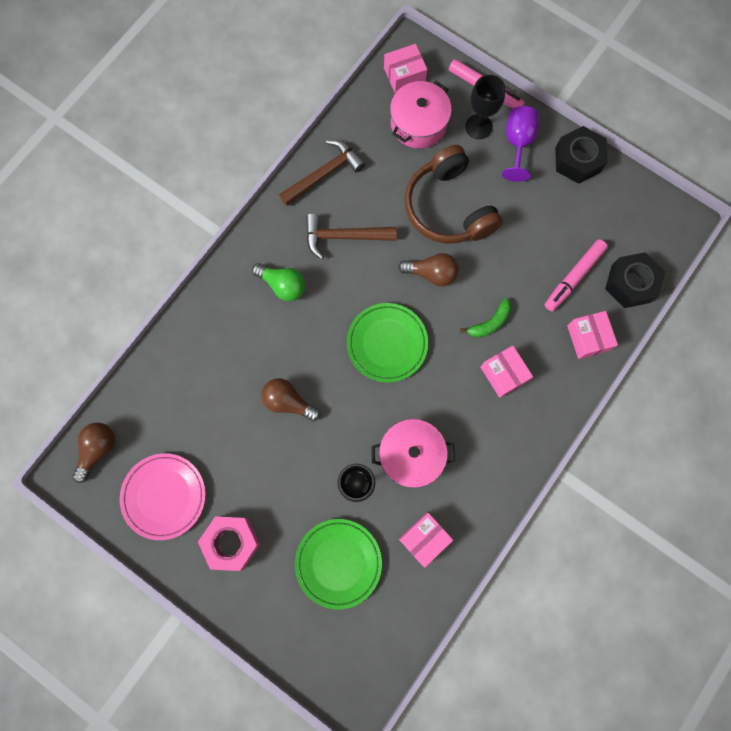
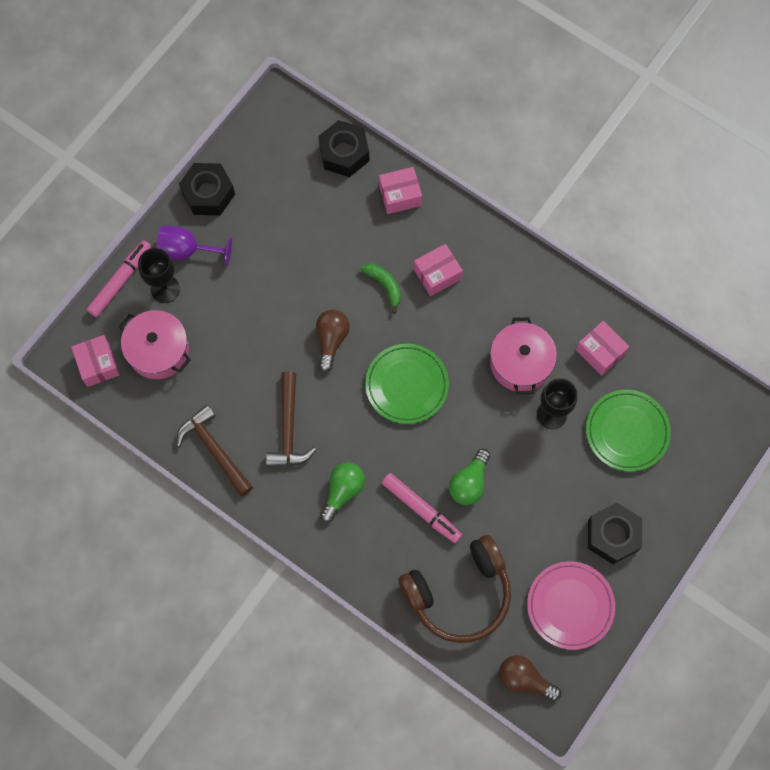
camera: 90 degrees left, 5 degrees down
pink nut [198,516,260,571] -> black nut [588,503,642,564]
brown light bulb [261,378,320,422] -> green light bulb [449,449,490,505]
brown headphones [405,145,503,244] -> brown headphones moved to [398,535,511,643]
pink marker [545,239,608,311] -> pink marker moved to [382,473,462,543]

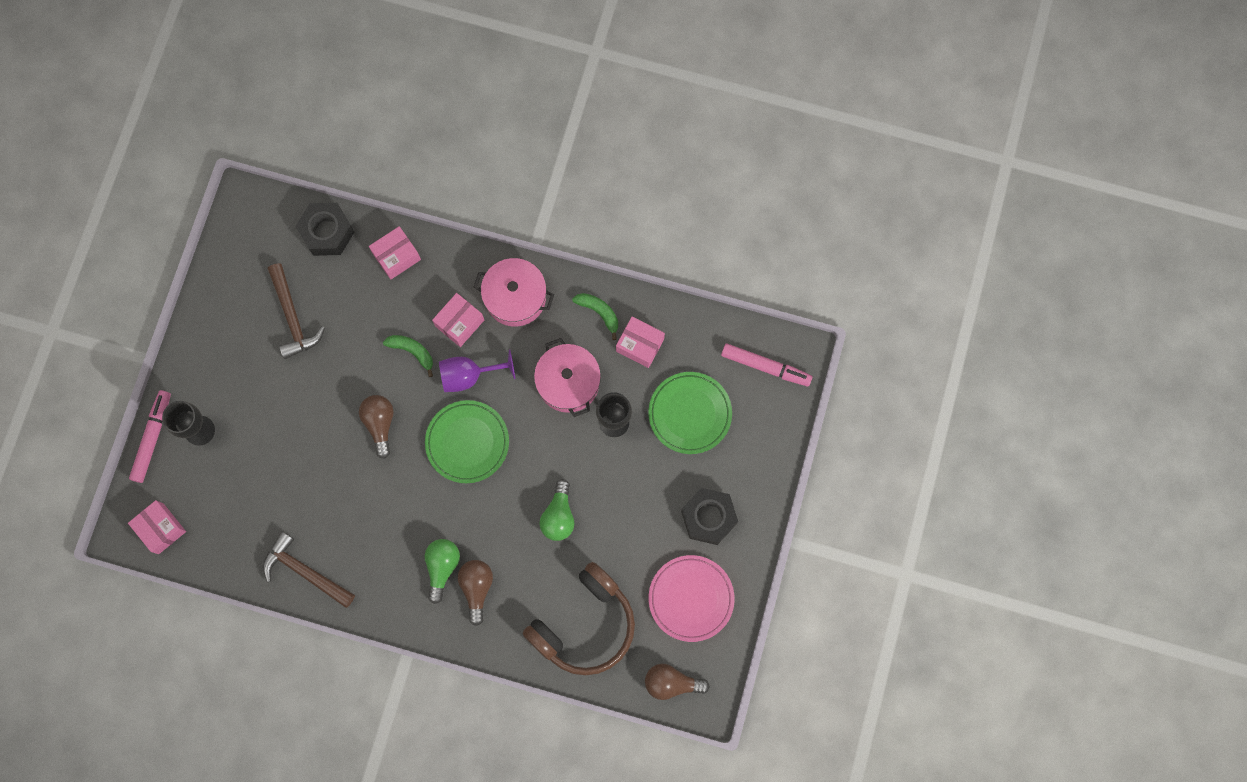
camera: 20 degrees left, 5 degrees up
pink pot [119,310,191,379] -> pink pot moved to [474,258,554,327]
purple goblet [156,226,232,266] -> purple goblet moved to [439,350,516,392]
black nut [179,163,235,215] -> none
brown hammer [266,371,316,467] -> brown hammer moved to [268,263,325,359]
pink marker [382,473,462,543] -> pink marker moved to [721,343,812,386]
none -> brown light bulb [458,560,493,626]
none -> green banana [572,293,618,340]

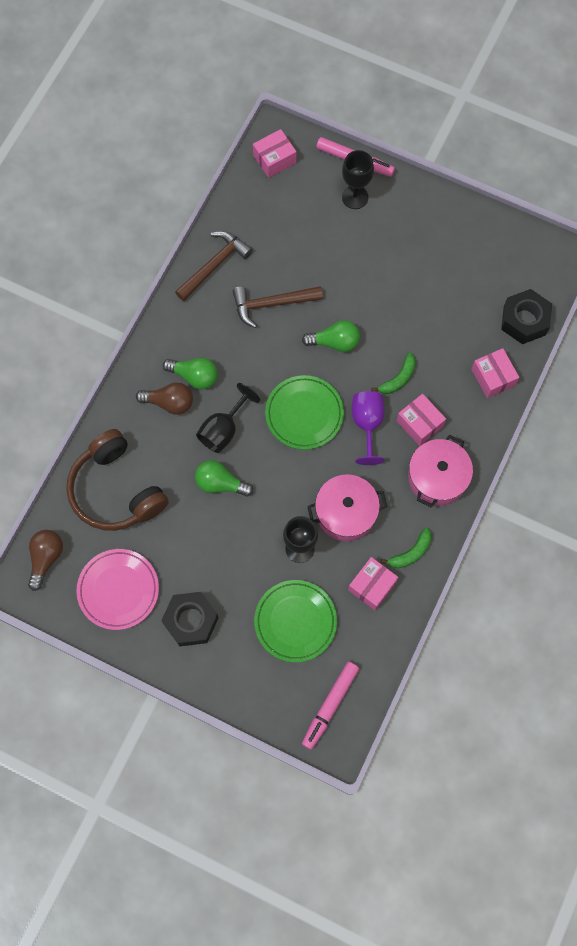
camera: 100 degrees right, 5 degrees down
brown hammer [268,263,325,359] -> brown hammer moved to [233,286,323,328]
brown light bulb [359,395,393,459] -> green light bulb [302,320,360,352]
none -> black goblet [196,383,260,453]

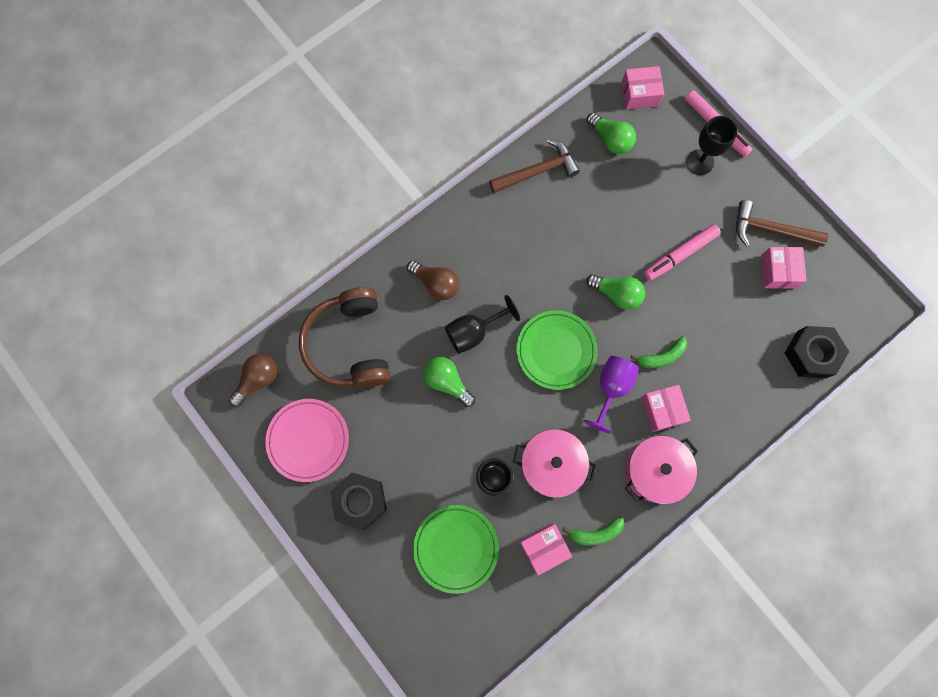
camera: 25 degrees right, 5 degrees up
green light bulb [163,358,218,390] -> green light bulb moved to [587,113,636,154]
brown hammer [233,286,323,328] -> brown hammer moved to [736,200,829,247]
pink marker [302,662,359,750] -> pink marker moved to [644,224,721,281]
pink box [471,348,519,398] -> pink box moved to [761,247,806,289]

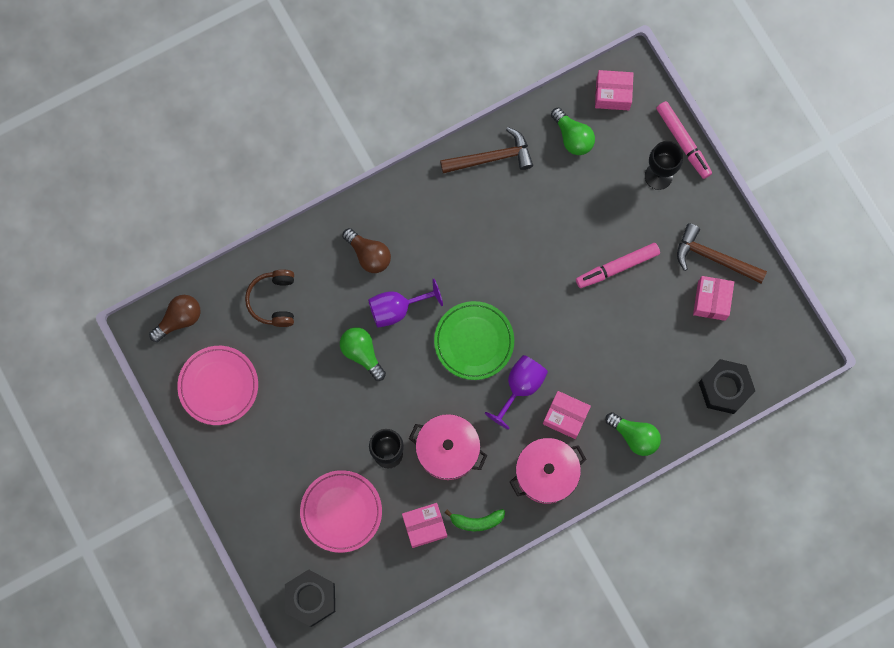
camera: 10 degrees right, 0 degrees up
brown headphones [299,287,391,388] -> brown headphones [245,269,294,327], size x0.59
black nut [330,472,387,530] -> black nut moved to [285,569,335,627]
green plate [413,505,499,594] -> pink plate [300,470,382,553]
black goblet [445,295,520,353] -> purple goblet [368,279,443,328]
green light bulb [586,274,645,310] -> green light bulb moved to [605,412,661,456]
green banana [630,336,687,368] -> none
pink box [641,385,691,432] -> pink box turned 60 degrees counterclockwise [543,391,591,439]

